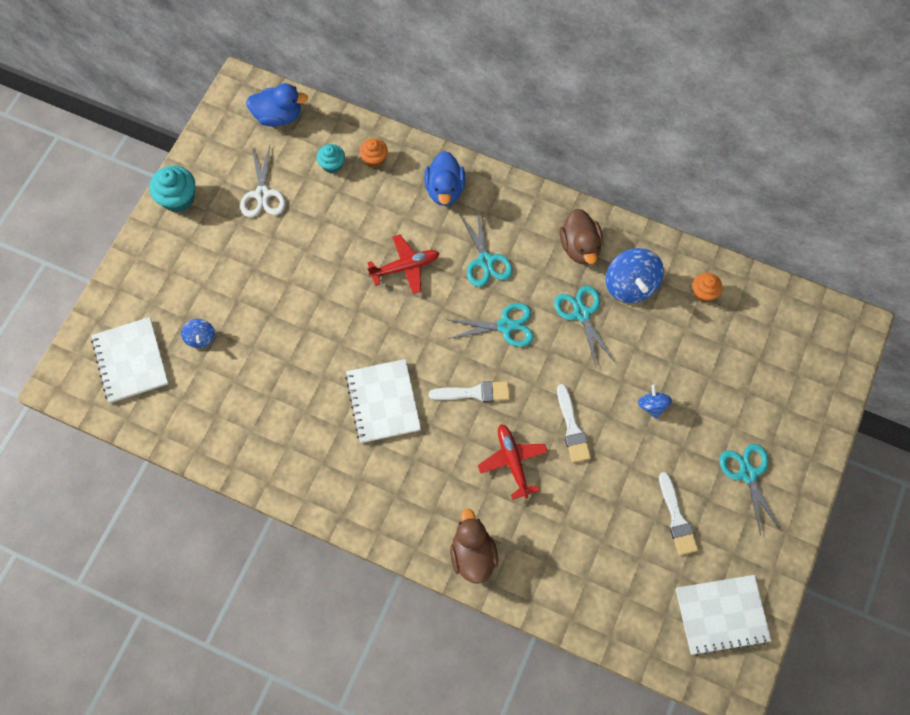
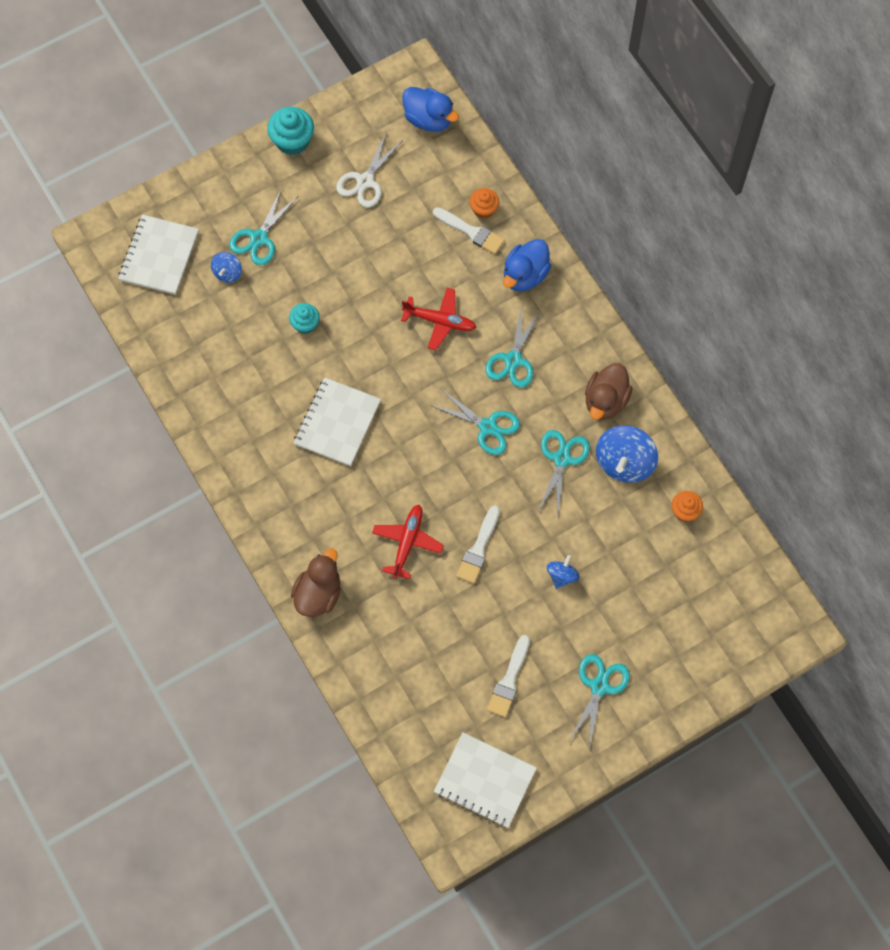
camera: 35 degrees right, 0 degrees up
turquoise cupcake [317,144,345,173] -> turquoise cupcake moved to [289,303,320,334]
white brush [429,381,510,402] -> white brush moved to [433,207,505,254]
none -> turquoise scissors [229,189,297,265]

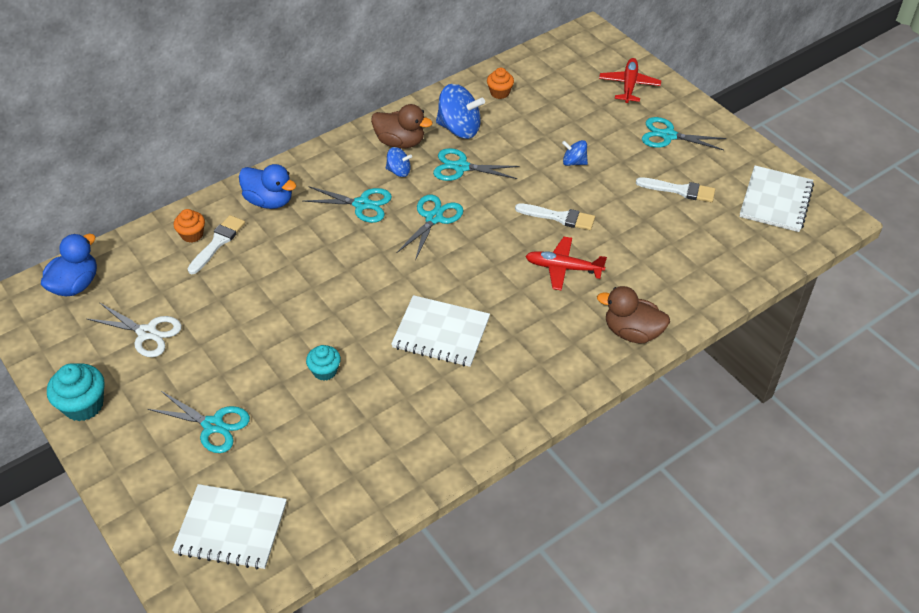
camera: 95 degrees left, 20 degrees down
blue spinning top [211,252,242,283] -> blue spinning top moved to [386,147,412,177]
red plane [401,288,477,350] -> red plane moved to [599,58,661,103]

